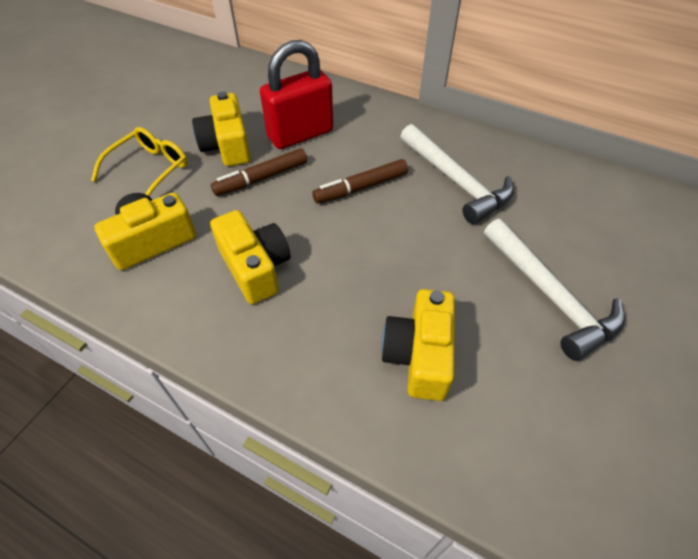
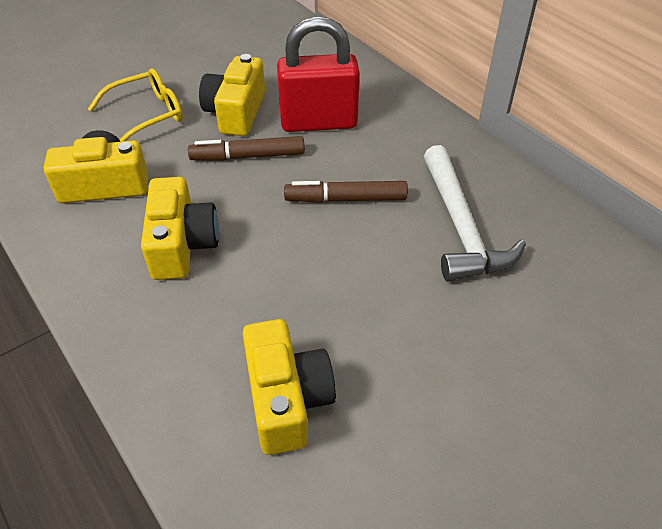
camera: 25 degrees right, 5 degrees down
yellow camera [381,289,455,401] -> yellow camera turned 135 degrees clockwise [243,319,336,455]
white hammer [484,219,625,361] -> none

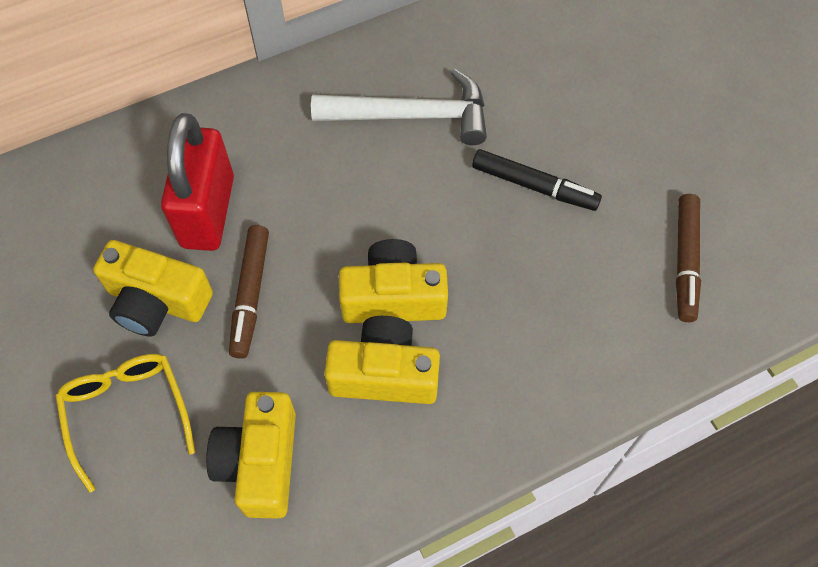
camera: 80 degrees left, 15 degrees up
yellow camera [243,319,336,455] -> yellow camera moved to [339,239,448,323]
brown marker [284,181,408,203] -> brown marker moved to [676,194,701,322]
none -> black marker [472,149,602,211]

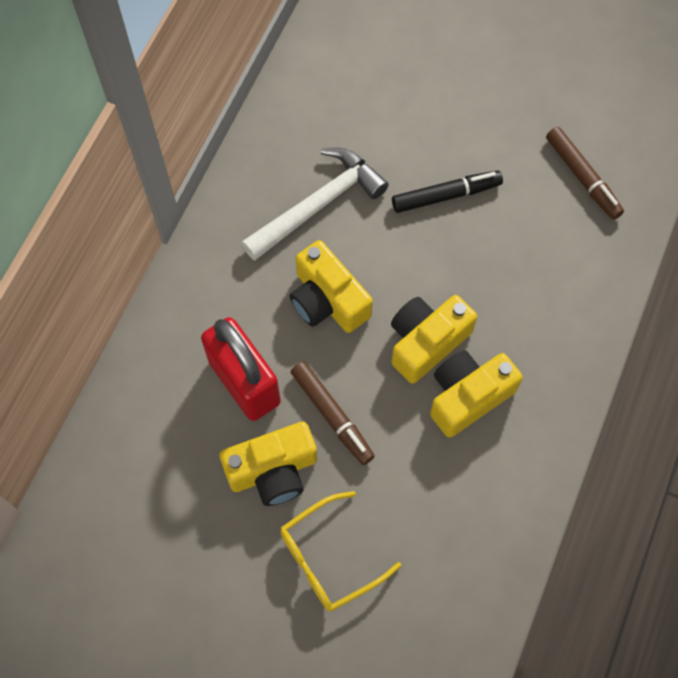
camera: 40 degrees left, 5 degrees up
yellow glasses [56,354,195,493] -> yellow glasses turned 60 degrees counterclockwise [280,491,402,611]
yellow camera [206,392,296,519] -> yellow camera moved to [290,240,373,333]

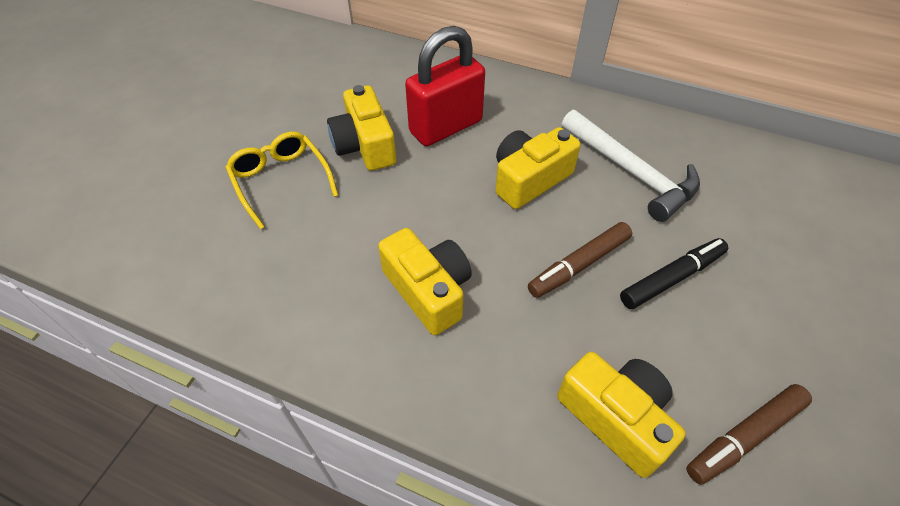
camera: 90 degrees right, 15 degrees down
brown marker [291,361,375,465] -> brown marker moved to [528,222,632,298]
yellow camera [391,295,477,384] -> yellow camera moved to [557,352,686,478]
black marker [392,171,503,213] -> black marker turned 105 degrees counterclockwise [620,238,728,309]

